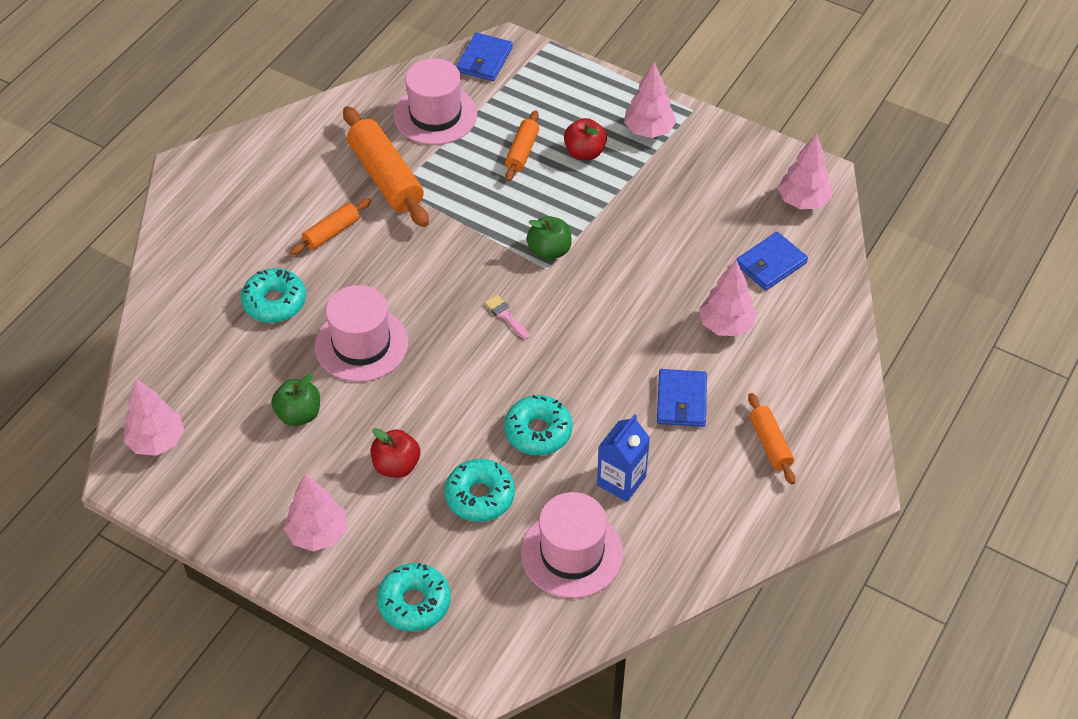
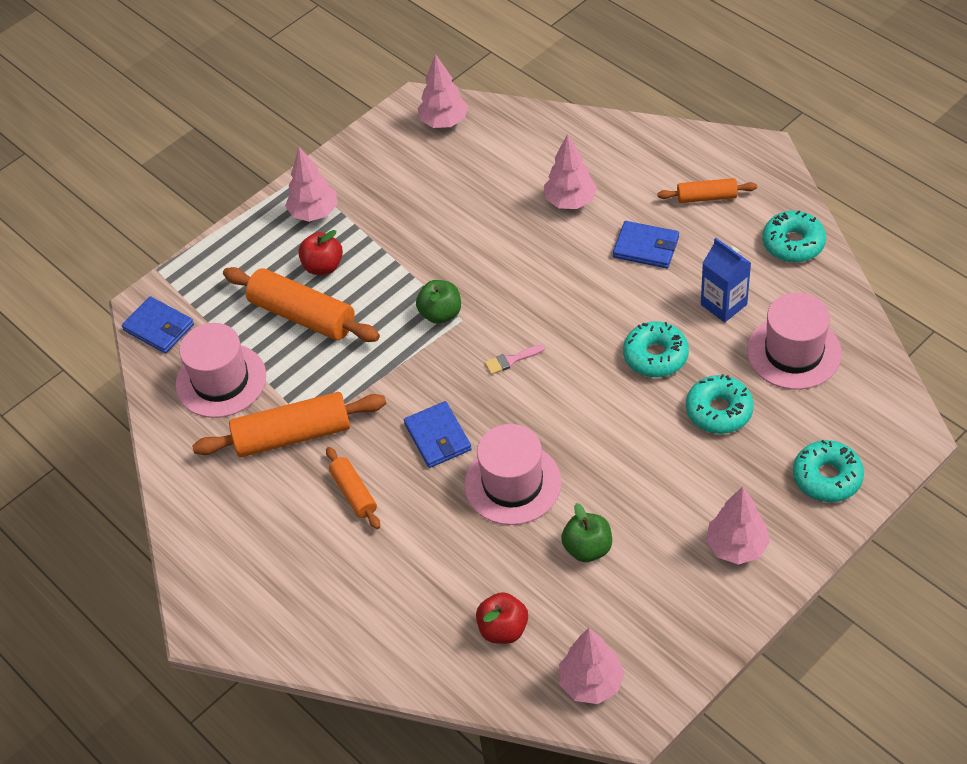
camera: 70 degrees left, 0 degrees up
turquoise donut [241,268,306,323] -> turquoise donut moved to [763,211,826,262]
red apple [371,428,420,478] -> red apple moved to [476,592,528,644]
orange rolling pin [505,110,539,181] -> orange rolling pin [223,267,380,342], size x1.81
blue wallet [736,232,808,290] -> blue wallet moved to [404,401,472,468]

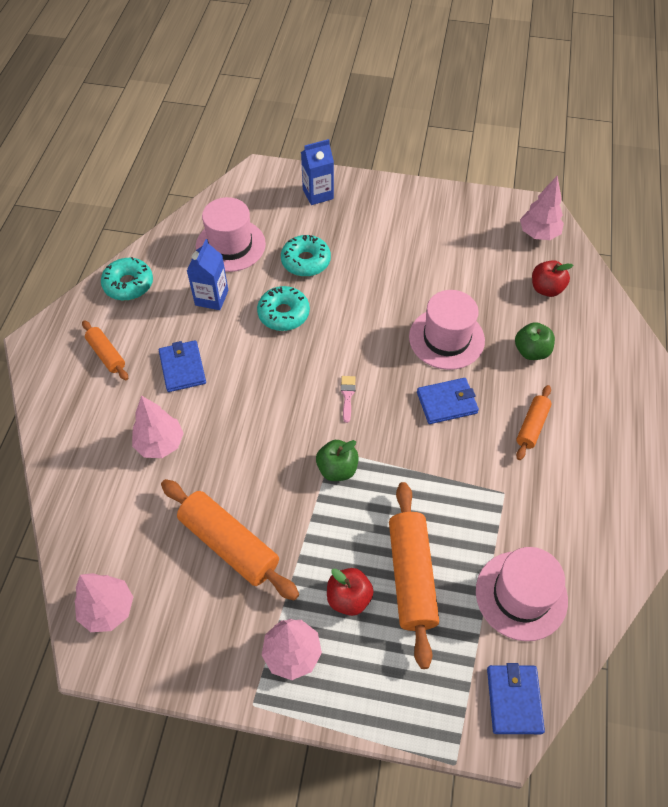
camera: 130 degrees left, 5 degrees up
orange rolling pin [192,392,386,457] -> orange rolling pin moved to [161,479,299,600]
blue wallet [404,401,472,468] -> blue wallet turned 45 degrees clockwise [417,378,479,424]
pink brush [485,344,545,375] -> pink brush turned 120 degrees counterclockwise [341,376,356,423]
green apple [561,503,612,562] -> green apple moved to [515,322,555,360]
pink tree [706,486,770,564] -> none
turquoise donut [793,440,864,502] -> blue carton [301,139,334,205]

